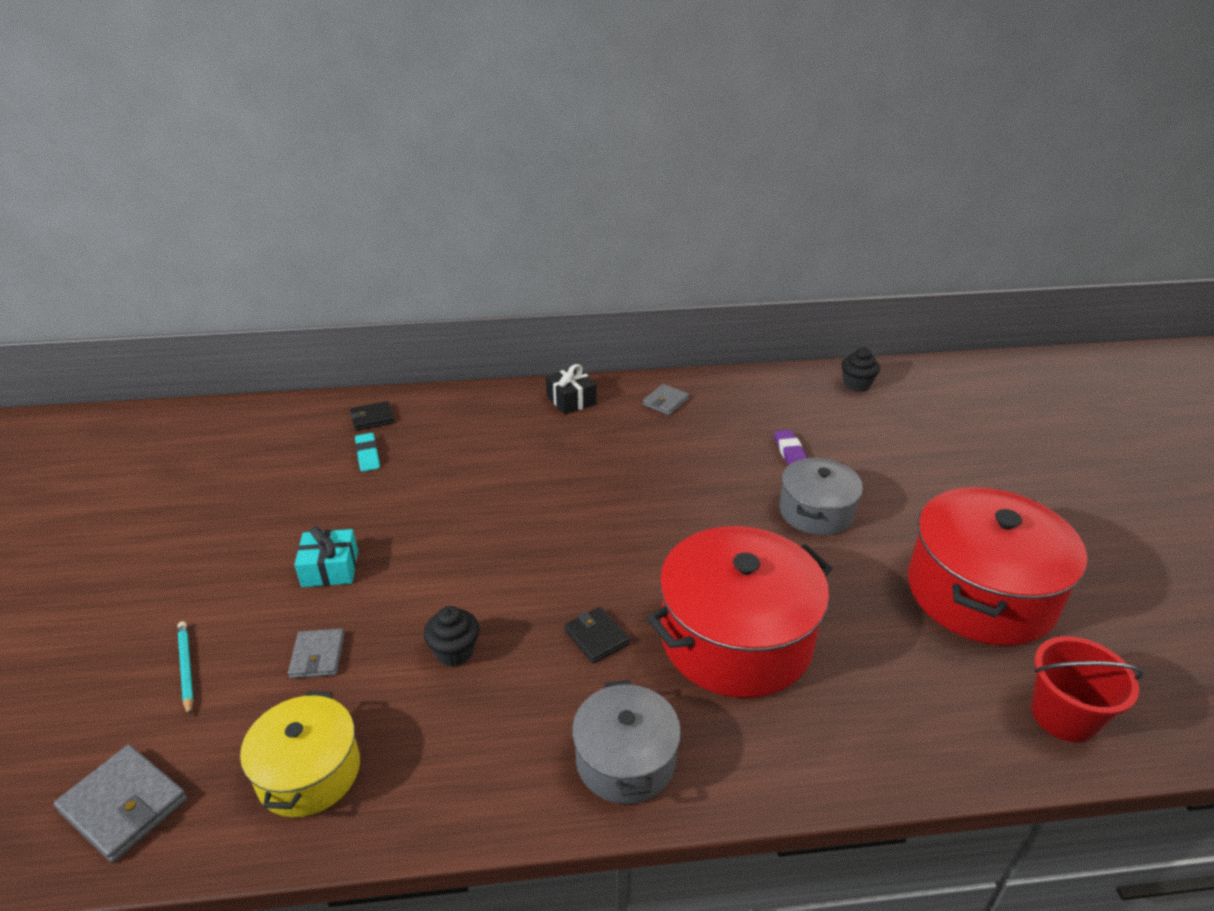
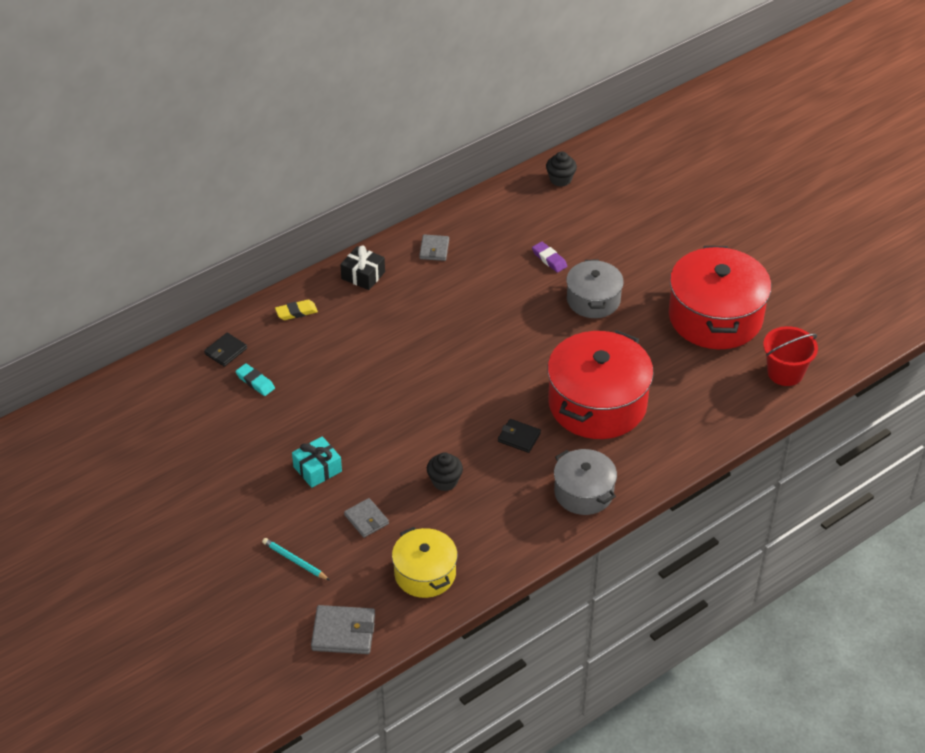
camera: 30 degrees left, 10 degrees up
none -> yellow eraser [275,300,318,320]

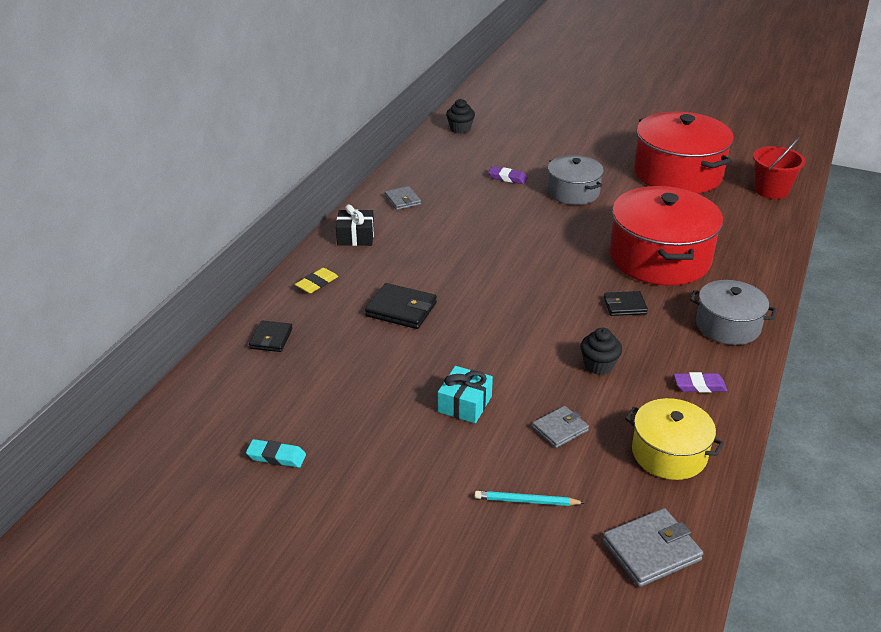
camera: 30 degrees left, 10 degrees down
turquoise eraser [236,364,275,396] -> turquoise eraser moved to [246,439,306,468]
grey wallet [344,498,389,538] -> grey wallet turned 60 degrees counterclockwise [532,406,589,448]
none -> black wallet [365,283,437,329]
none -> purple eraser [674,372,727,393]

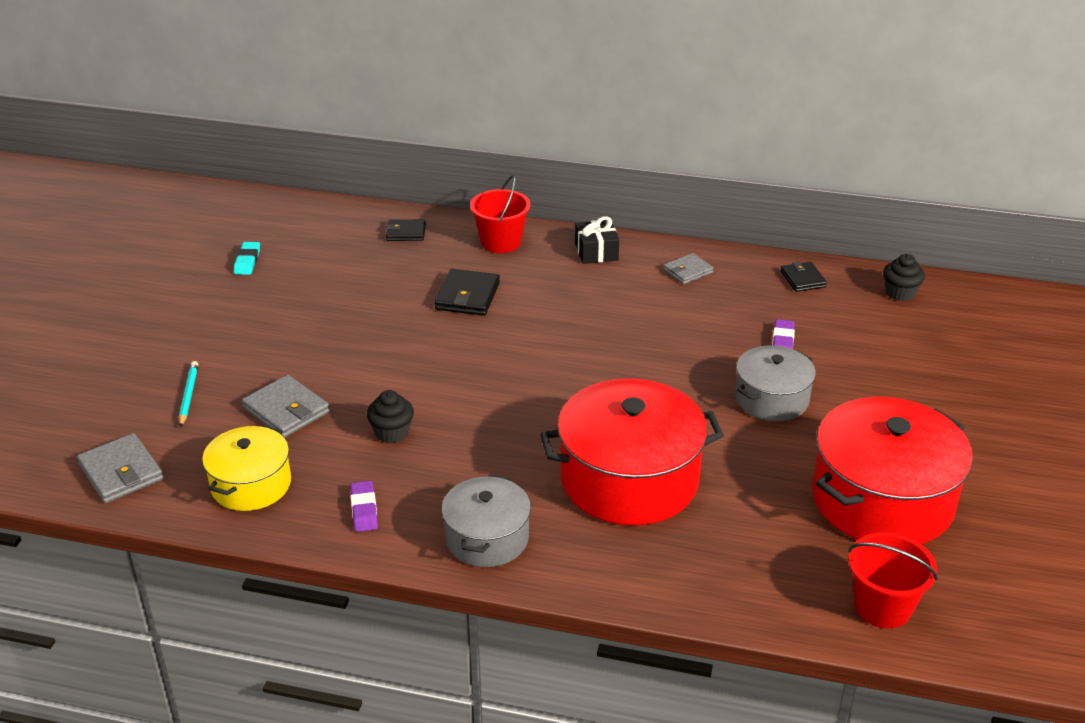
camera: 80 degrees right, 0 degrees up
yellow eraser [295,268,338,293] -> red bucket [470,175,531,253]
turquoise gift [438,366,493,423] -> none
grey wallet [532,406,589,448] -> grey wallet [242,375,330,438], size x1.53
black wallet [604,291,648,316] -> black wallet moved to [780,261,827,292]

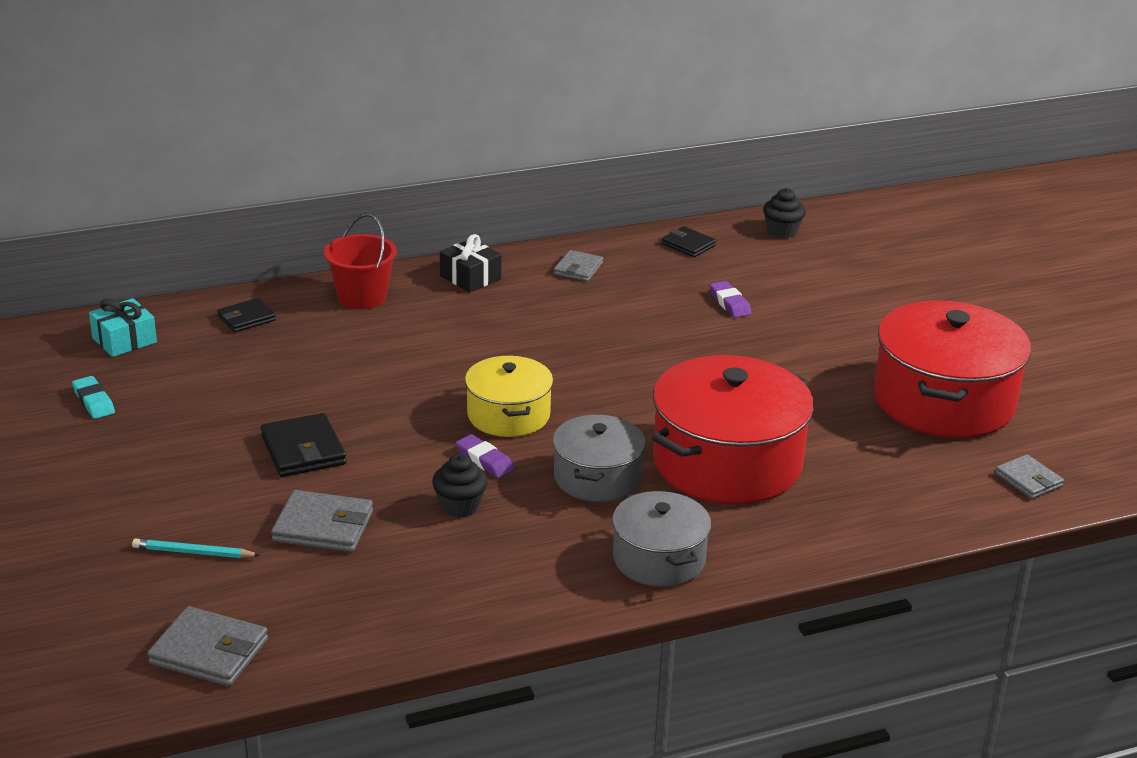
camera: 35 degrees left, 5 degrees down
turquoise pencil [179,361,198,427] -> turquoise pencil turned 45 degrees counterclockwise [132,538,260,558]
yellow pot [202,426,291,511] -> yellow pot moved to [465,356,553,437]
purple eraser [350,481,378,532] -> purple eraser moved to [456,434,515,478]
black wallet [435,269,500,316] -> black wallet moved to [261,413,346,477]
grey pot [735,345,816,421] -> grey pot moved to [553,415,646,502]
red bucket [848,532,938,628] -> grey wallet [995,455,1064,499]
none -> turquoise gift [89,298,157,357]

